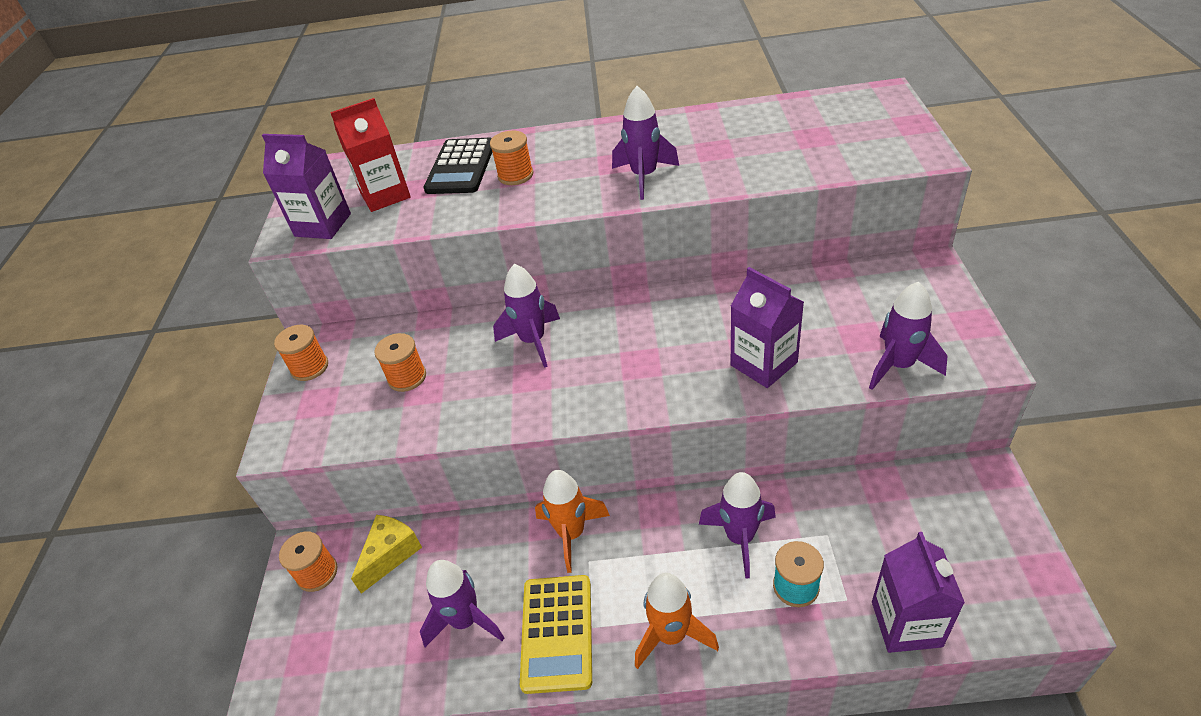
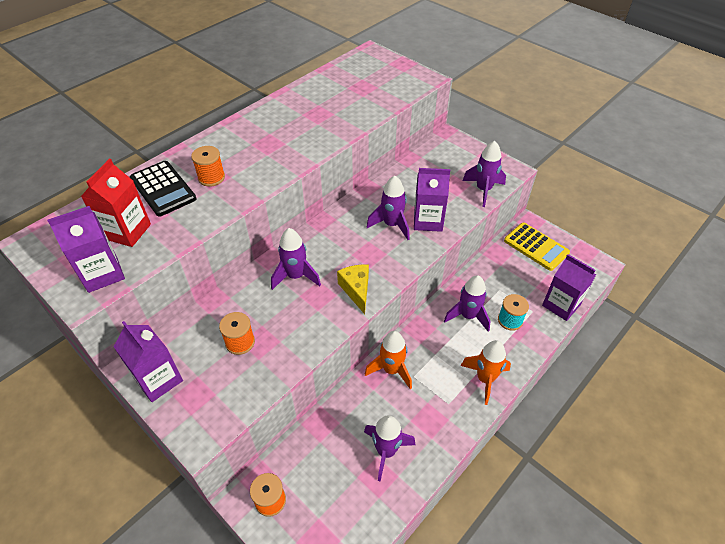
camera: 50 degrees left, 5 degrees up
orange spool [274,325,328,381] -> purple carton [114,321,183,402]
yellow cheese [351,515,422,594] -> yellow cheese moved to [337,265,369,314]
yellow calculator [520,575,592,694] -> yellow calculator moved to [504,223,570,271]
purple rocket [612,86,679,200] -> purple rocket moved to [367,176,410,240]

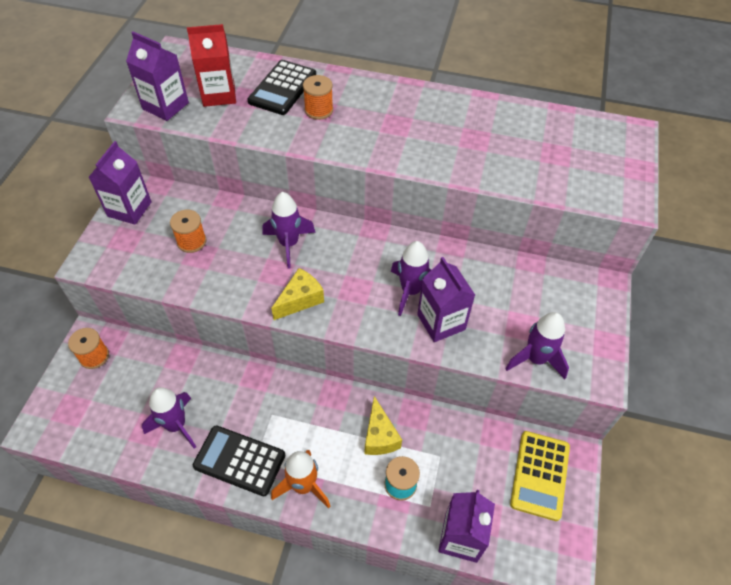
camera: 60 degrees right, 5 degrees up
orange rocket [365,331,412,389] -> none
purple rocket [444,275,491,332] -> yellow cheese [364,396,402,455]
none -> black calculator [193,425,285,496]

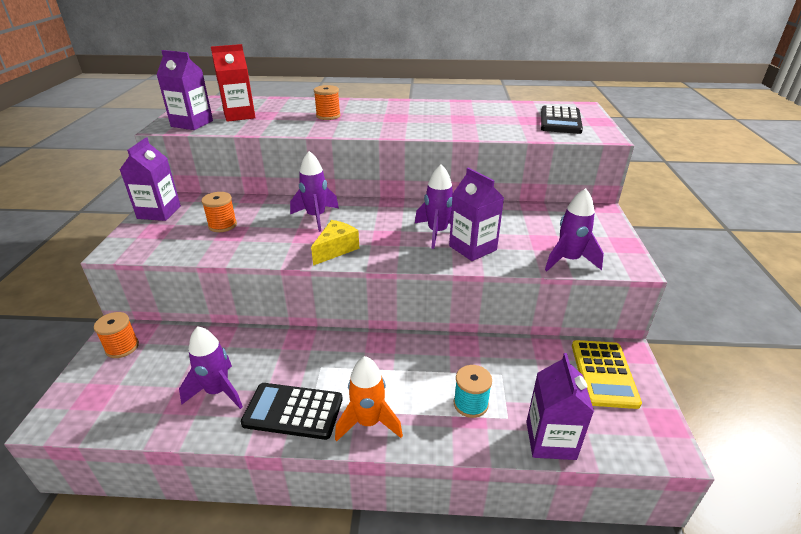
camera: 10 degrees left, 20 degrees down
black calculator [248,60,316,115] -> black calculator moved to [541,105,583,134]
yellow cheese [364,396,402,455] -> none

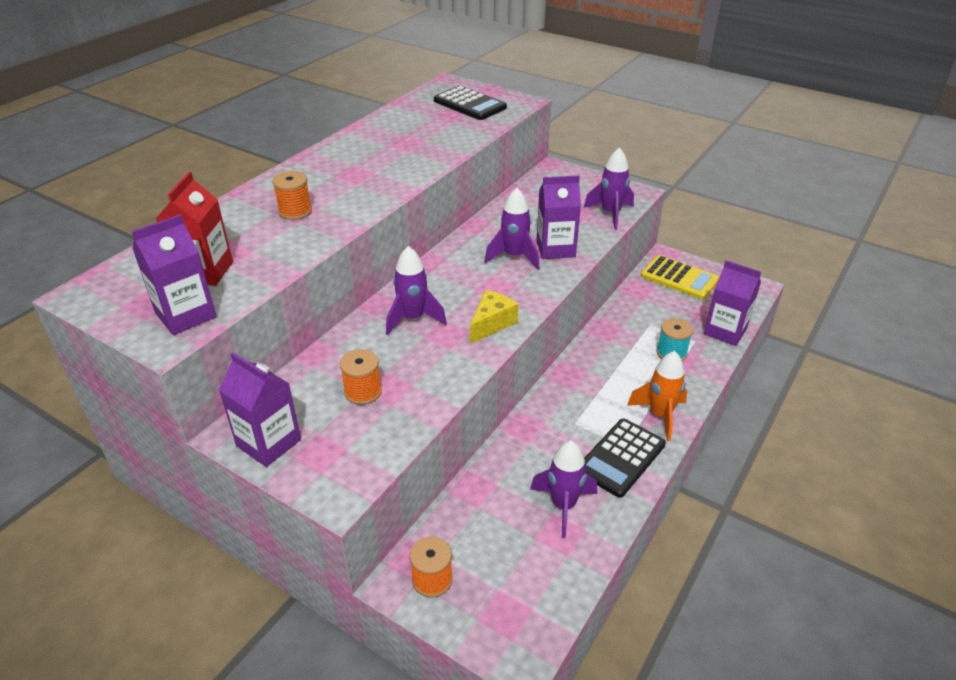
camera: 60 degrees left, 5 degrees up
yellow cheese [311,220,359,266] -> yellow cheese turned 60 degrees clockwise [470,290,518,344]

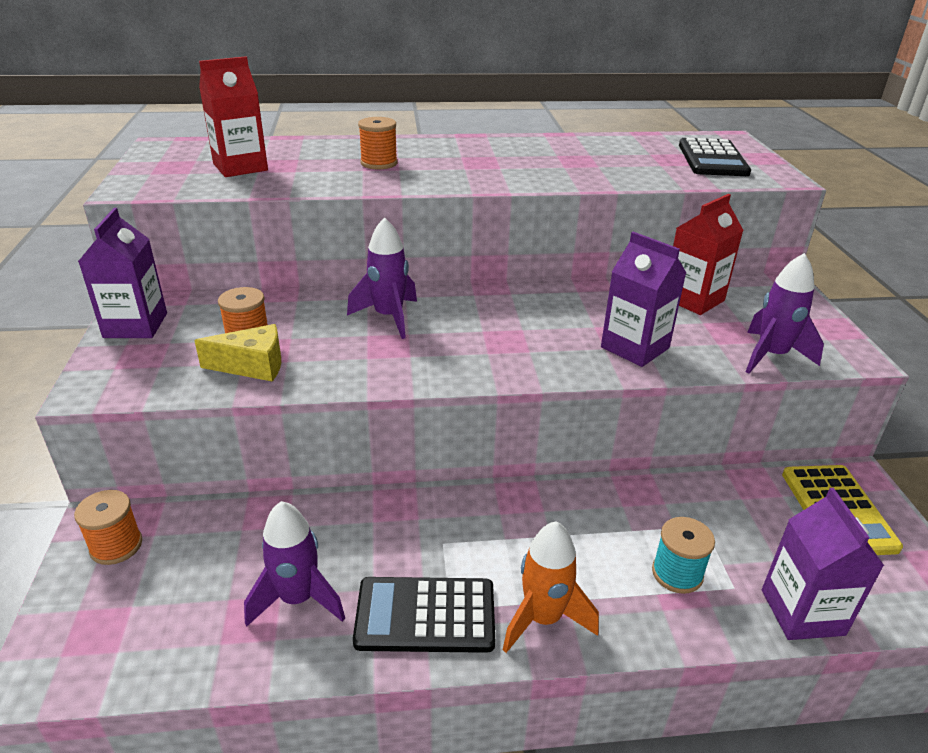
camera: 50 degrees right, 5 degrees down
purple carton [132,214,217,335] -> none
yellow cheese [470,290,518,344] -> yellow cheese moved to [194,324,281,382]
purple rocket [485,188,540,270] -> none
none -> red carton [673,194,744,315]

